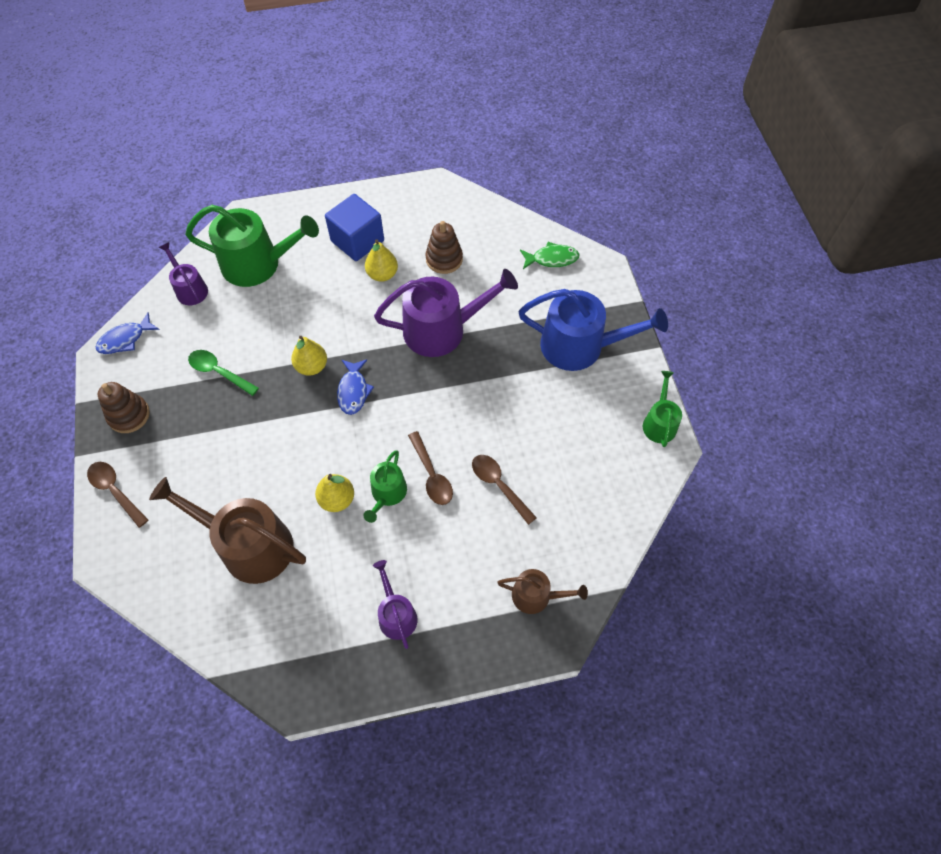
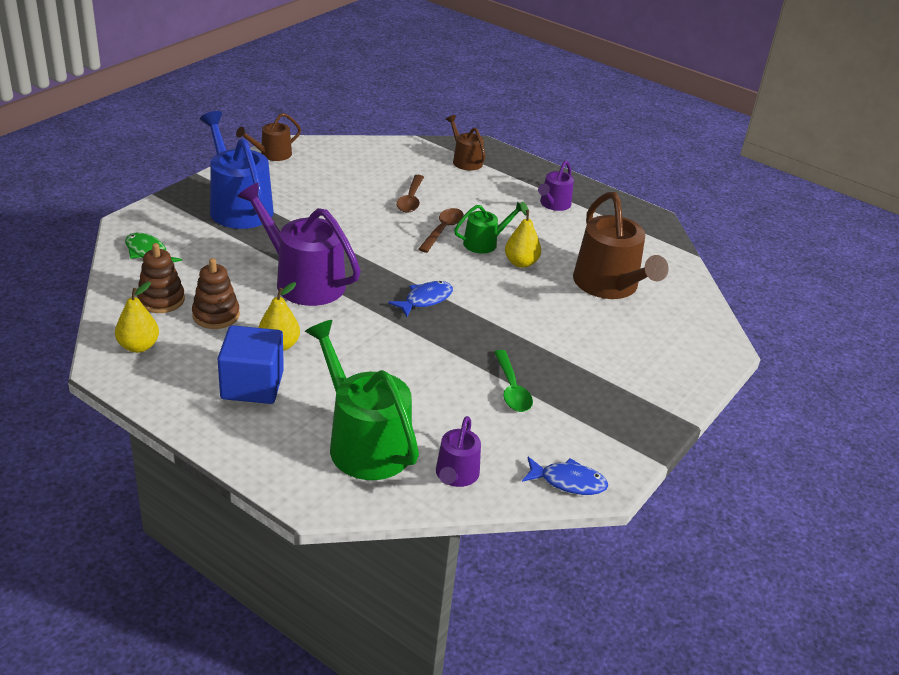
camera: 135 degrees left, 25 degrees down
brown spoon [87,462,148,528] -> none
brown stacking toy [98,382,150,433] -> brown stacking toy moved to [137,243,185,313]
yellow pear [291,336,327,376] -> yellow pear moved to [115,282,159,353]
green watering can [643,371,682,447] -> brown watering can [236,113,301,161]

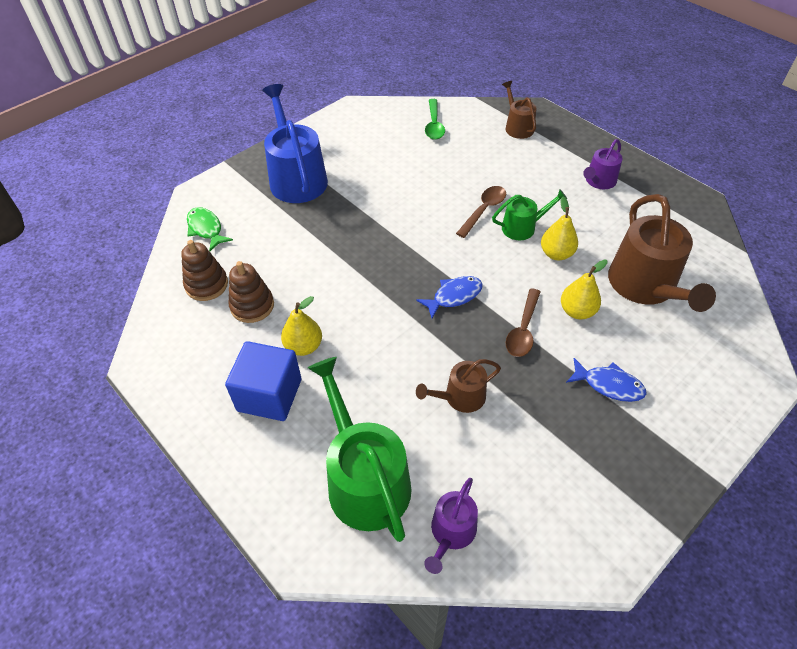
camera: 15 degrees right, 15 degrees up
yellow pear [115,282,159,353] -> yellow pear moved to [561,260,608,319]
brown watering can [236,113,301,161] -> brown watering can moved to [416,359,501,413]
purple watering can [237,183,361,306] -> none
brown spoon [396,175,424,212] -> brown spoon moved to [506,288,540,357]
green spoon [494,350,533,412] -> green spoon moved to [425,99,445,140]
blue fish [522,457,608,495] -> blue fish moved to [566,358,647,402]

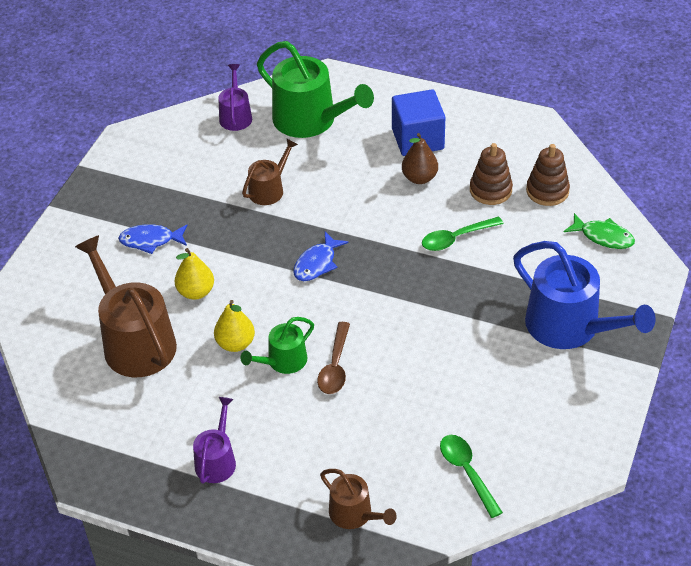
camera: 155 degrees right, 5 degrees down
yellow pear [281,296,322,356] -> brown pear [402,133,438,184]
brown spoon [506,288,540,357] -> none
none -> green spoon [422,216,504,251]

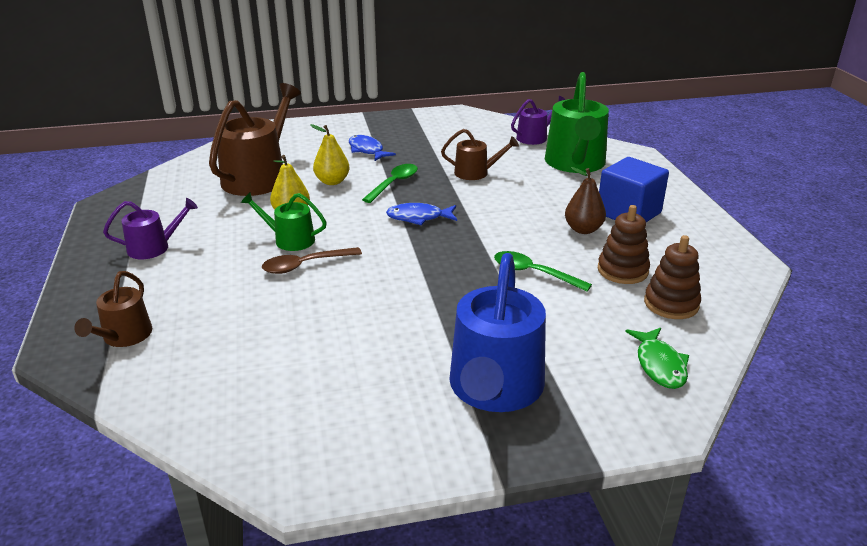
camera: 55 degrees right, 15 degrees down
green spoon [440,435,503,518] -> green spoon moved to [362,164,418,203]

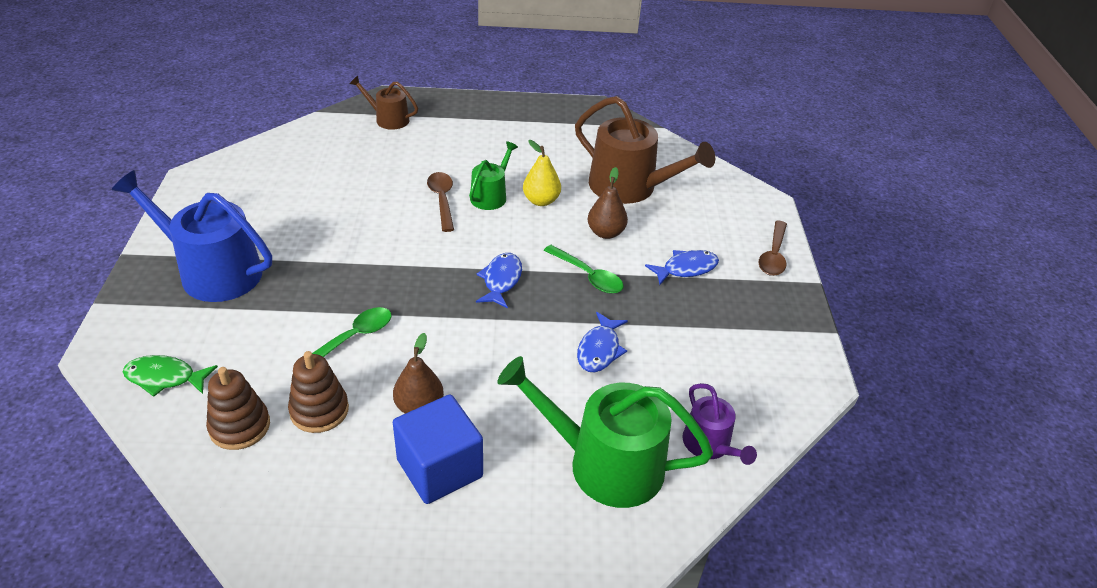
camera: 100 degrees right, 10 degrees up
purple watering can [103,198,198,259] -> none
yellow pear [310,124,350,185] -> brown pear [588,167,628,239]
brown watering can [441,129,519,180] -> blue fish [577,312,628,372]
none -> brown spoon [759,221,787,276]

